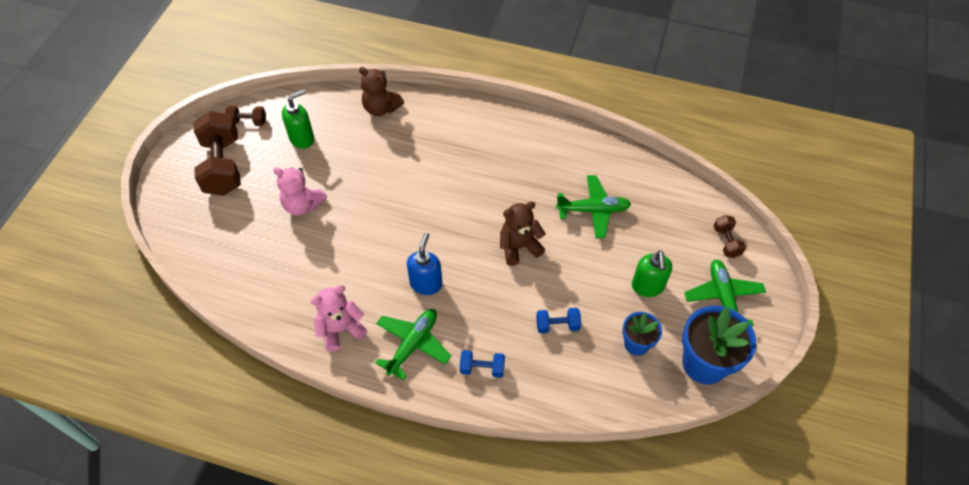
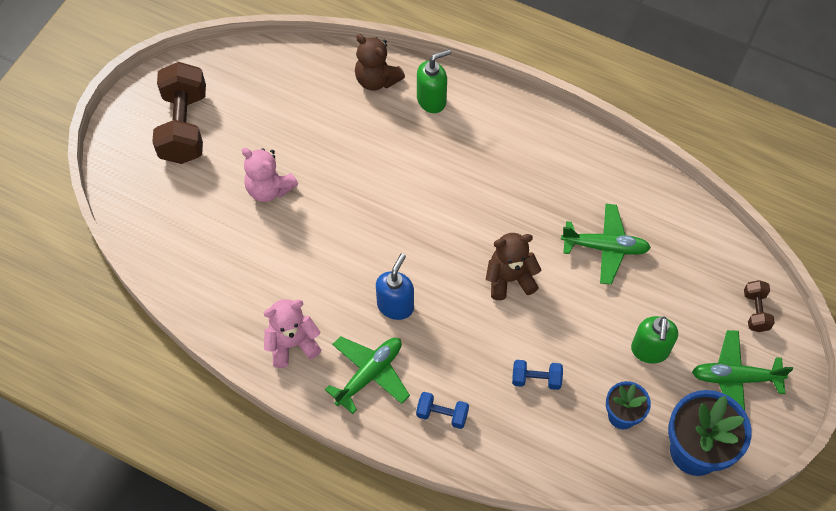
camera: 10 degrees right, 5 degrees up
brown dumbbell [225,105,266,126] -> none
green soap dispenser [282,89,314,149] -> green soap dispenser moved to [417,49,451,113]
green plane [684,260,766,326] -> green plane turned 90 degrees counterclockwise [692,330,793,410]

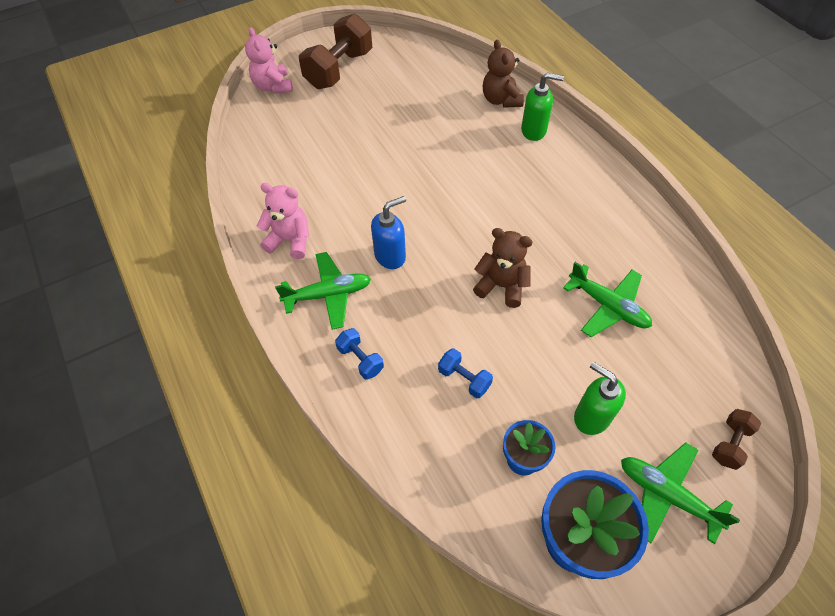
camera: 35 degrees right, 5 degrees down
pink teddy bear [242,148,298,202] -> pink teddy bear moved to [245,27,293,94]
green soap dispenser [631,316,678,364] -> green soap dispenser turned 90 degrees clockwise [574,362,626,435]

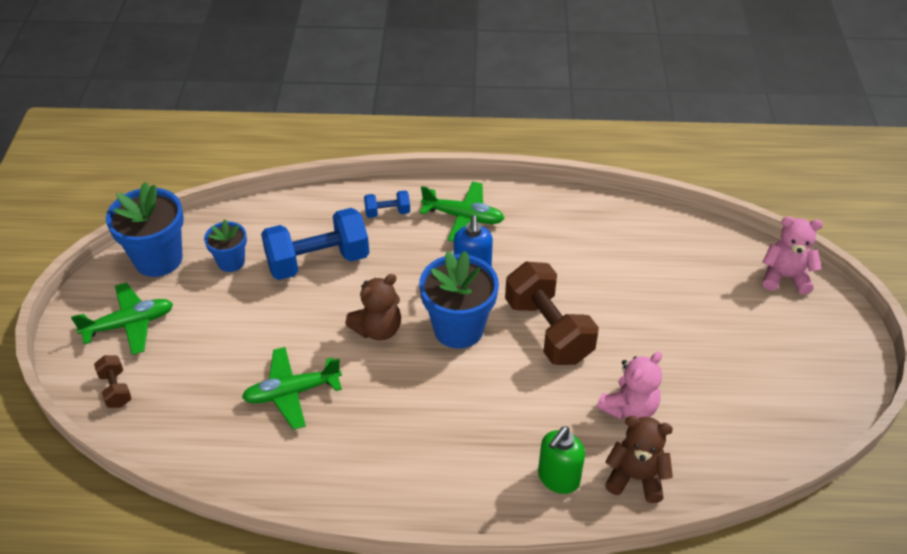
camera: 120 degrees right, 10 degrees down
pink teddy bear [257,183,309,259] -> pink teddy bear moved to [597,352,662,420]
green plane [275,252,371,330] -> green plane turned 90 degrees counterclockwise [420,181,505,242]
brown dumbbell [299,13,372,89] -> brown dumbbell moved to [505,262,599,365]
blue dumbbell [438,348,493,398] -> blue dumbbell [261,208,369,280], size x2.12
green soap dispenser [574,362,626,435] -> none
none -> blue flower pot [419,251,499,349]

